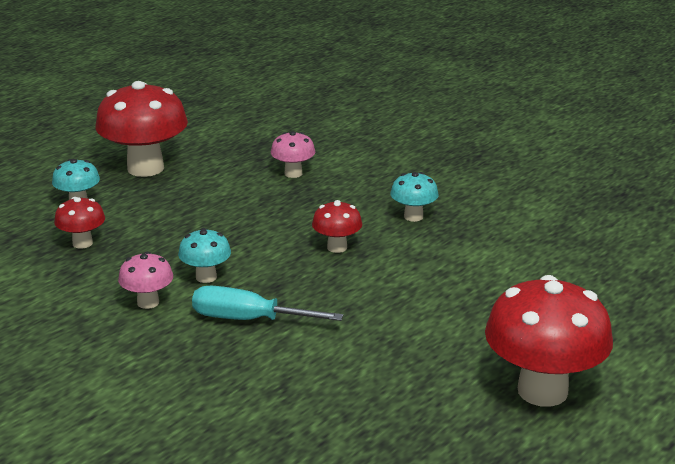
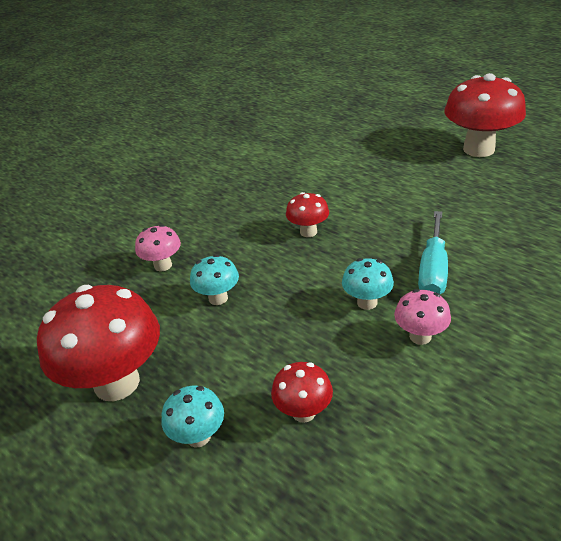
camera: 85 degrees left, 10 degrees up
turquoise mushroom [390,172,439,222] -> turquoise mushroom moved to [190,254,239,305]

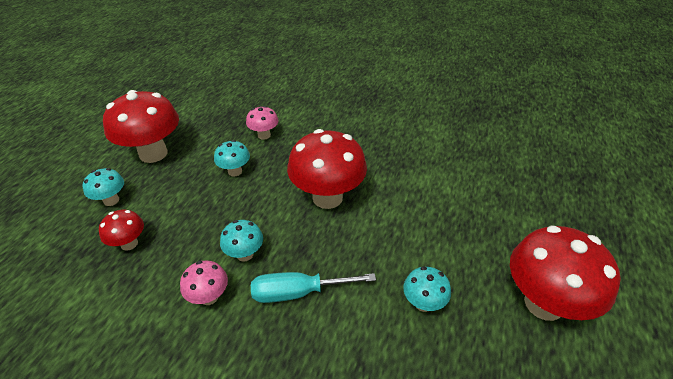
camera: 65 degrees right, 5 degrees up
red mushroom [286,192,329,237] -> red mushroom [287,129,367,209], size x2.03
none -> turquoise mushroom [403,267,451,312]

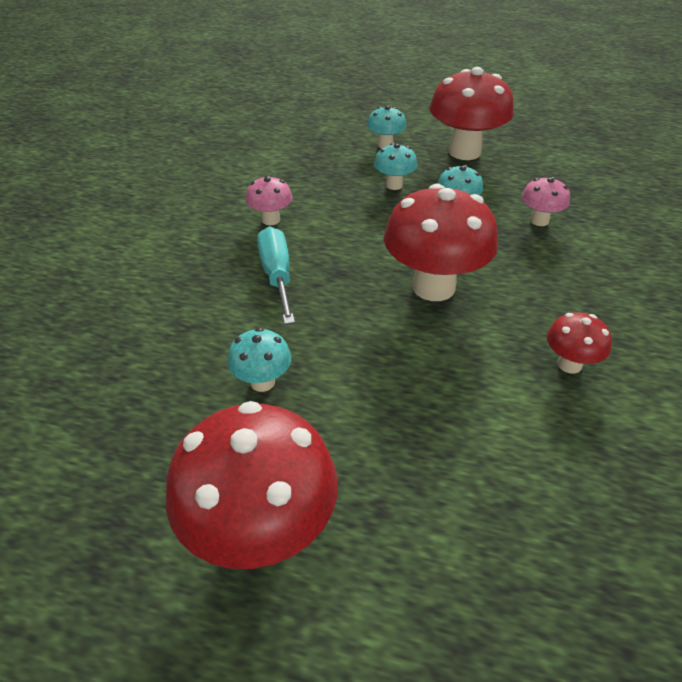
camera: 85 degrees right, 0 degrees up
red mushroom [99,210,144,251] -> red mushroom moved to [547,312,612,374]
turquoise mushroom [220,220,263,262] -> turquoise mushroom moved to [374,143,417,190]

